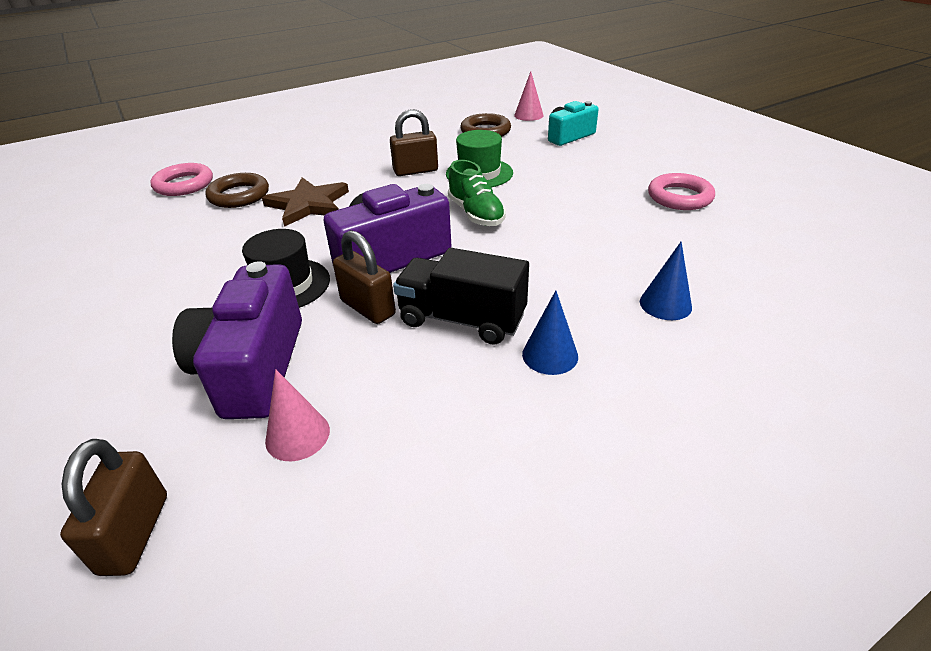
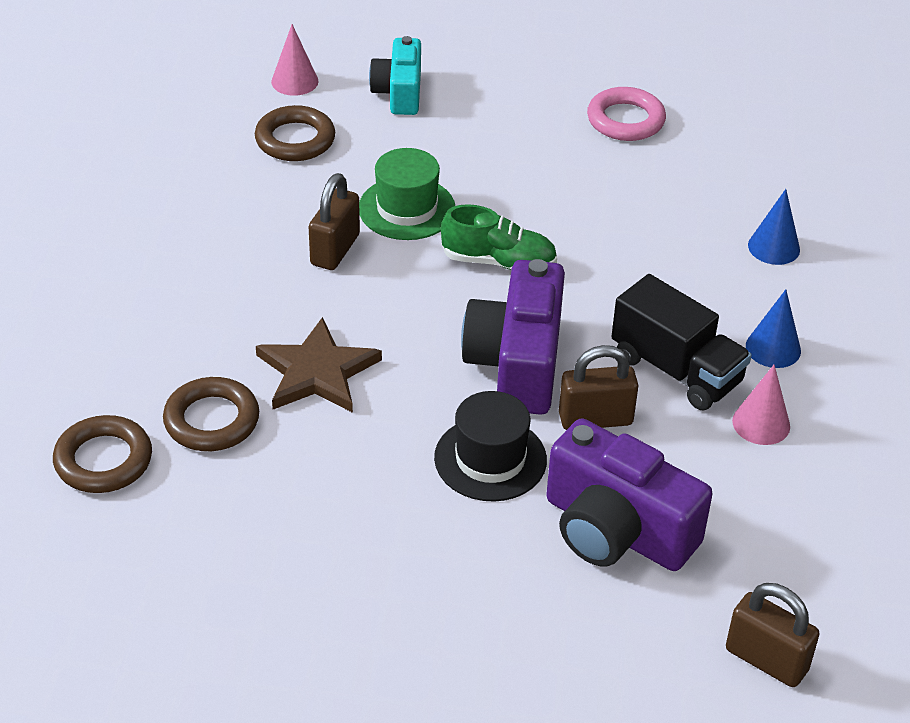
camera: 55 degrees left, 5 degrees up
pink ring [150,163,213,196] -> brown ring [53,415,152,493]
pink cone [265,369,330,461] -> pink cone moved to [732,365,790,445]
black truck [393,248,529,345] -> black truck turned 105 degrees counterclockwise [611,274,752,410]

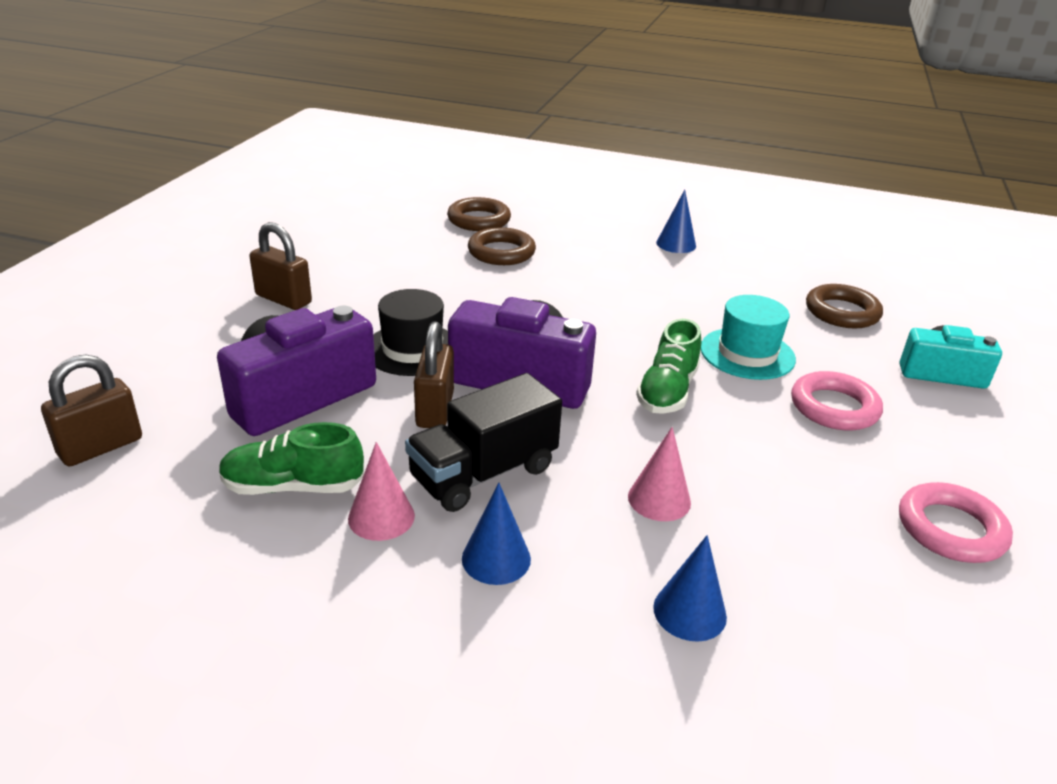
camera: 100 degrees right, 10 degrees down
brown star [256,317,382,413] -> none
pink cone [271,24,319,96] -> pink cone moved to [628,427,691,521]
brown padlock [309,173,360,270] -> brown padlock moved to [249,222,312,310]
green hat [359,148,455,240] -> turquoise hat [701,295,796,380]
none -> green shoe [219,422,364,495]
none -> blue cone [656,190,696,253]
none -> pink ring [791,371,883,430]

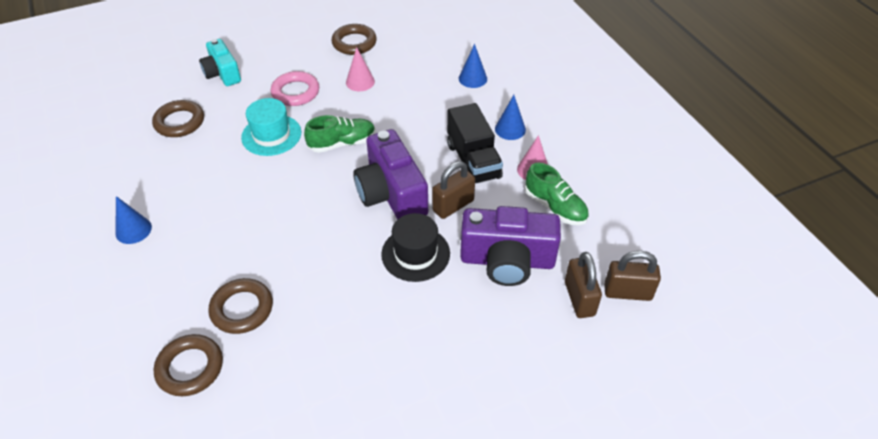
camera: 130 degrees left, 15 degrees up
brown padlock [249,222,312,310] -> brown padlock moved to [565,252,602,318]
black truck [405,373,562,512] -> black truck turned 60 degrees clockwise [447,103,503,184]
pink cone [628,427,691,521] -> pink cone moved to [346,47,375,91]
pink ring [899,482,1013,563] -> brown ring [331,24,377,55]

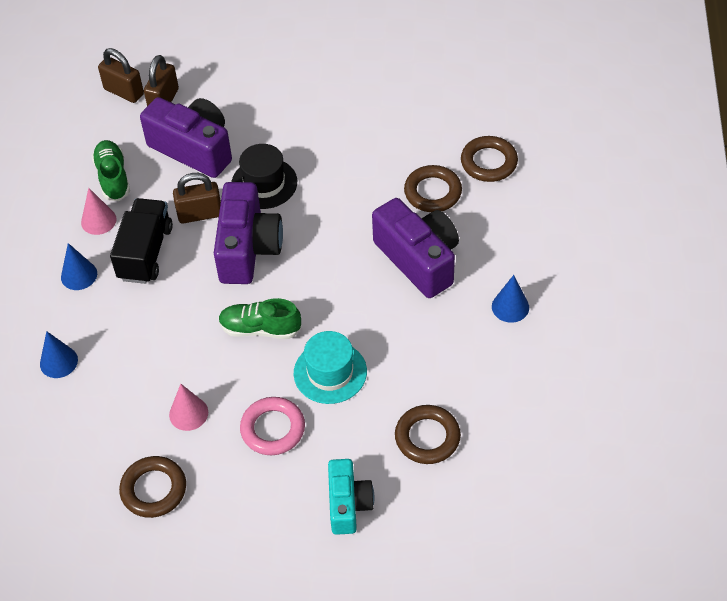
camera: 150 degrees left, 5 degrees up
none -> purple camera [372,198,459,298]

